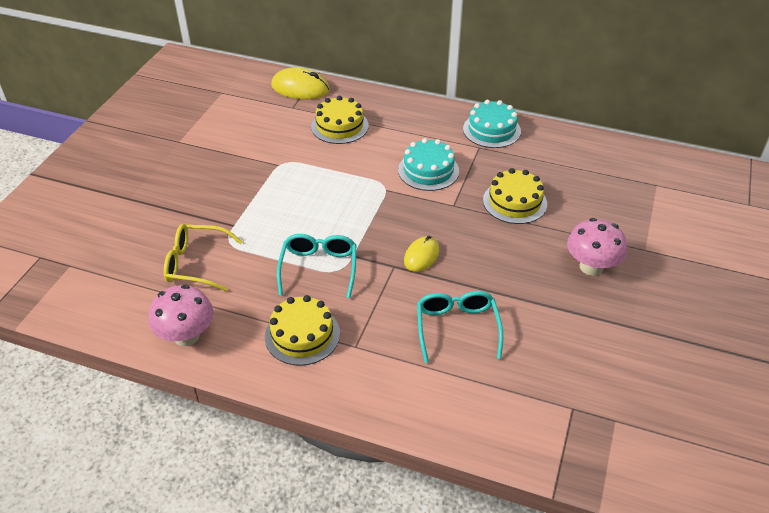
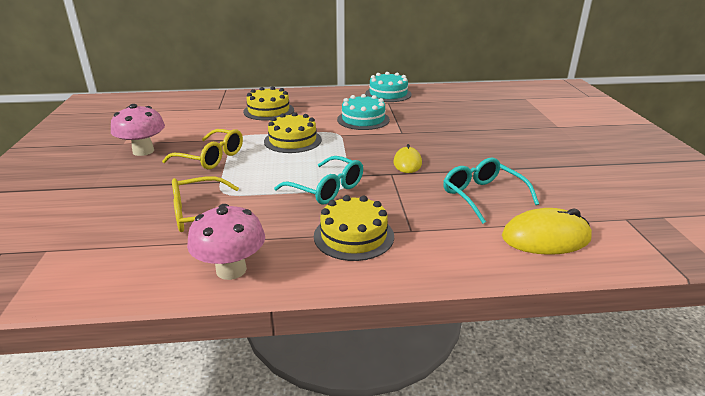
camera: 25 degrees left, 15 degrees down
yellow mouse [271,67,330,99] -> yellow mouse moved to [502,208,592,255]
turquoise glasses [277,234,356,298] -> turquoise glasses turned 150 degrees clockwise [274,156,363,204]
yellow cake [483,168,547,224] -> yellow cake moved to [264,112,322,153]
pink mushroom [567,218,627,276] -> pink mushroom moved to [111,104,165,156]
none -> yellow glasses [162,129,243,169]

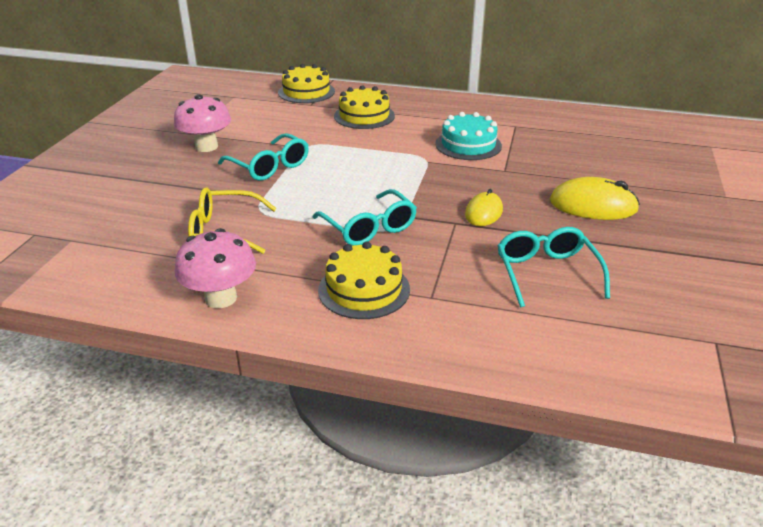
camera: 20 degrees right, 5 degrees up
yellow glasses [162,129,243,169] -> turquoise glasses [218,133,309,181]
yellow cake [264,112,322,153] -> yellow cake moved to [278,64,335,103]
turquoise cake [365,72,412,102] -> none
yellow mouse [502,208,592,255] -> yellow mouse moved to [550,177,640,220]

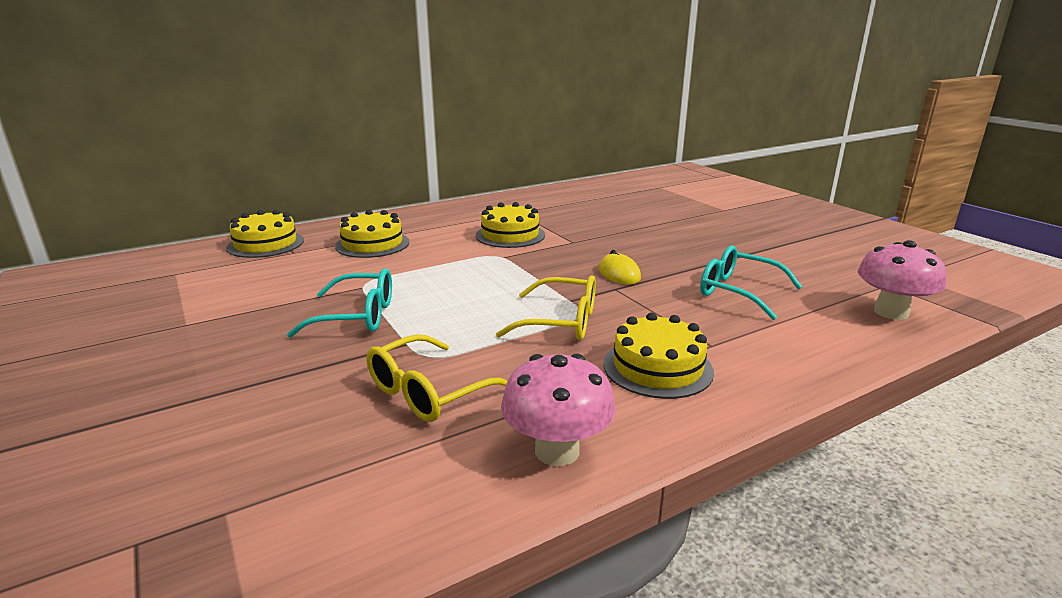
camera: 45 degrees left, 10 degrees down
pink mushroom [174,94,231,152] -> pink mushroom moved to [858,240,947,320]
turquoise glasses [312,189,417,246] -> yellow glasses [496,275,596,340]
turquoise cake [435,112,502,160] -> yellow cake [476,202,545,248]
yellow mouse [550,177,640,220] -> none

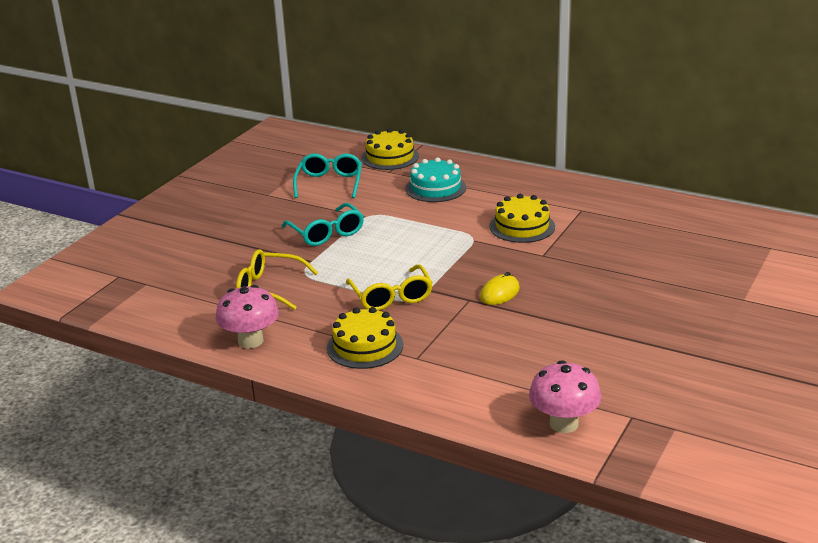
camera: 60 degrees right, 5 degrees up
yellow cake [335,210,409,258] -> turquoise cake [405,157,466,202]
turquoise glasses [700,245,802,320] -> turquoise glasses moved to [293,153,362,198]

